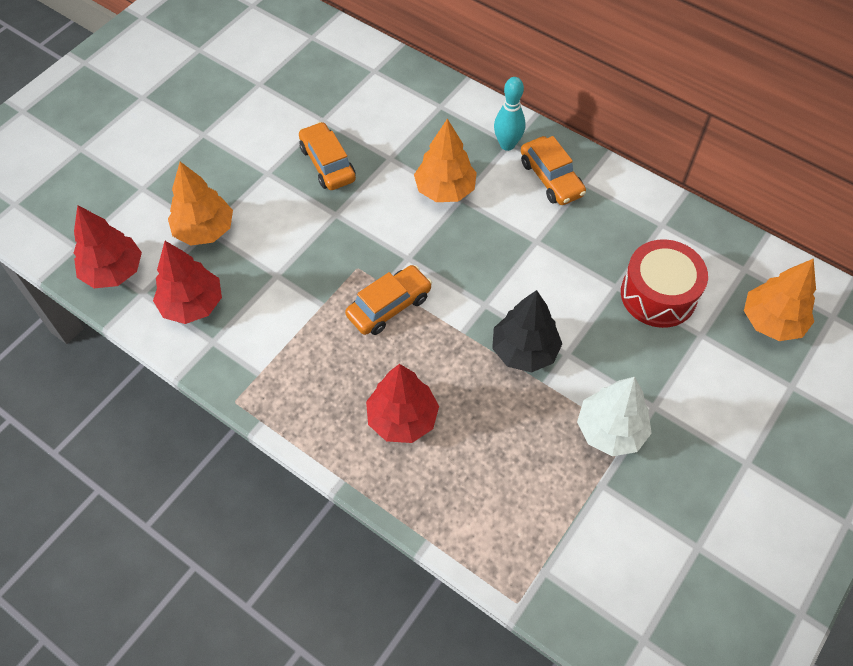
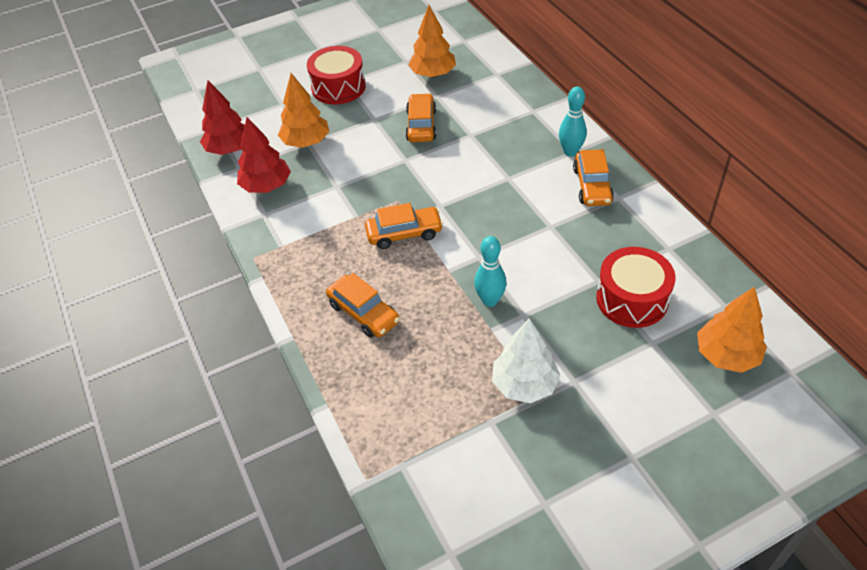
camera: 30 degrees right, 10 degrees down
red tree [366,364,439,443] -> orange car [326,273,400,338]
orange tree [414,119,477,202] -> orange tree moved to [408,5,456,78]
black tree [492,290,562,373] -> turquoise bowling pin [474,236,507,307]
none -> red drum [307,46,366,104]

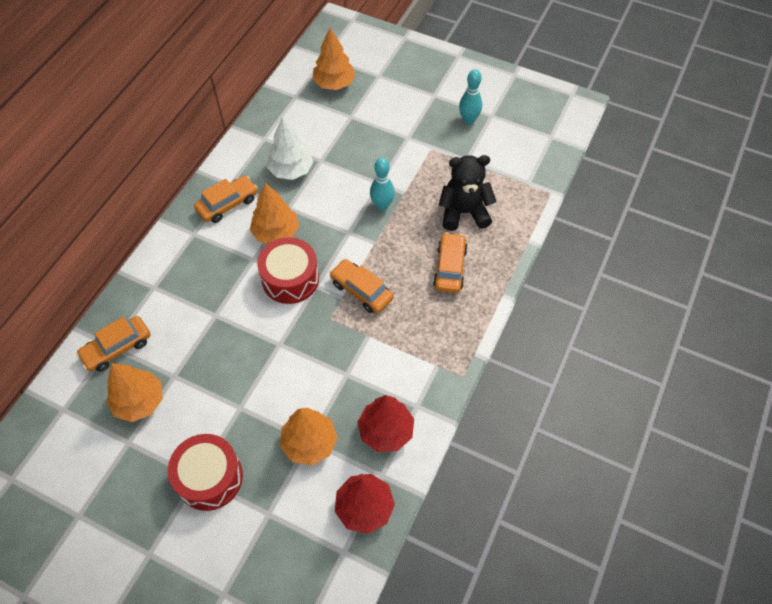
camera: 130 degrees left, 10 degrees up
orange car [405,93,436,142] -> orange car moved to [76,316,150,372]
white tree [492,318,560,403] -> white tree moved to [267,117,313,180]
turquoise bowling pin [559,86,587,157] -> turquoise bowling pin moved to [459,69,482,125]
red drum [596,247,676,328] -> red drum moved to [257,237,319,304]
none -> orange tree [250,183,299,244]
none -> black teddy bear [439,155,497,231]

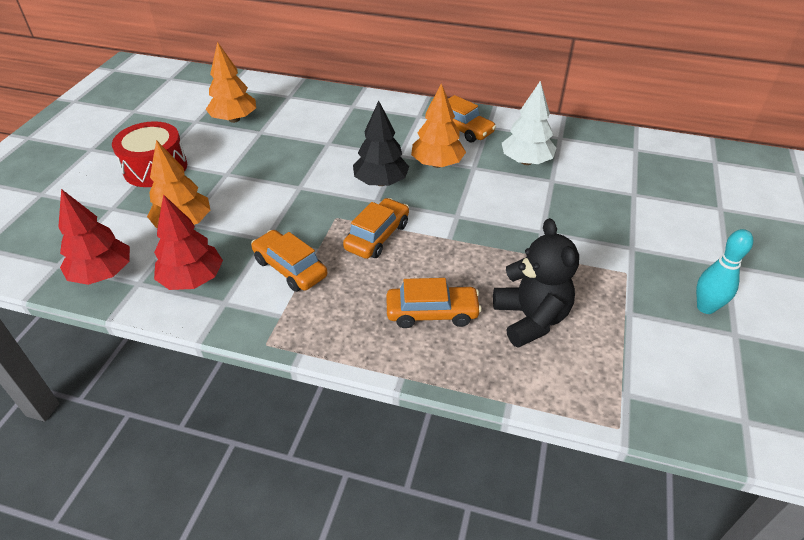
camera: 80 degrees right, 15 degrees down
orange car [76,316,150,372] -> orange car moved to [251,230,327,292]
red drum [257,237,319,304] -> black tree [353,101,409,186]
orange tree [313,28,356,90] -> none
turquoise bowling pin [370,158,395,211] -> none

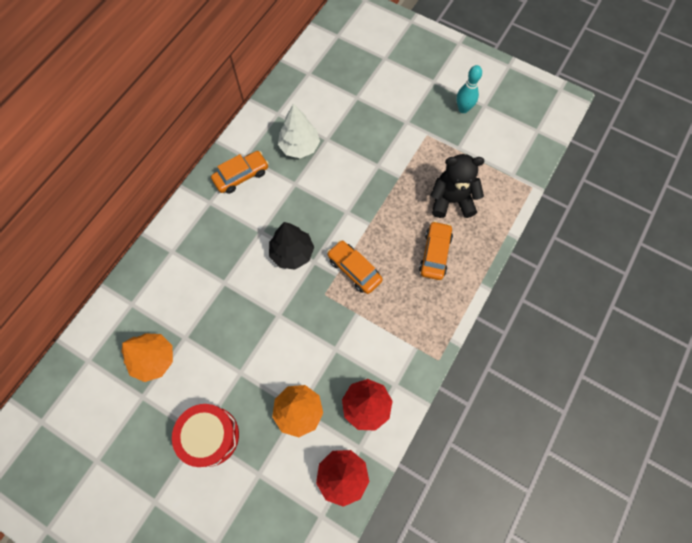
camera: 75 degrees left, 25 degrees up
orange car [251,230,327,292] -> none
orange tree [411,83,466,168] -> none

